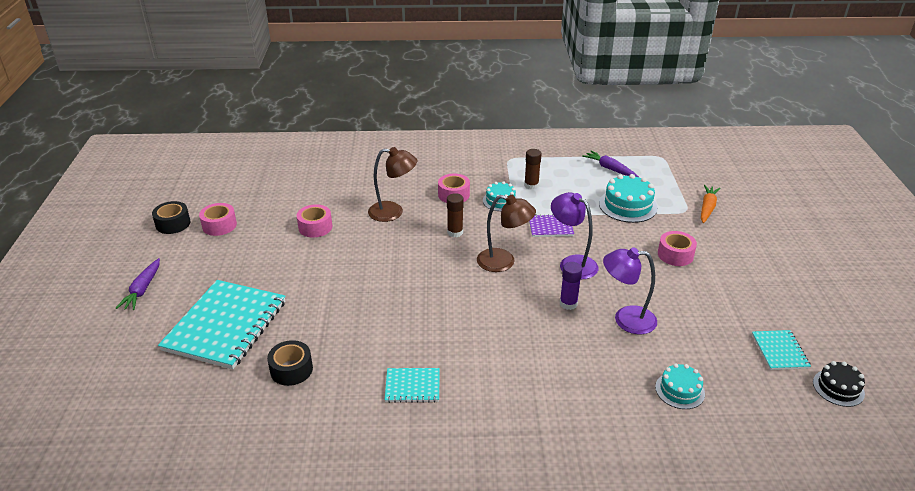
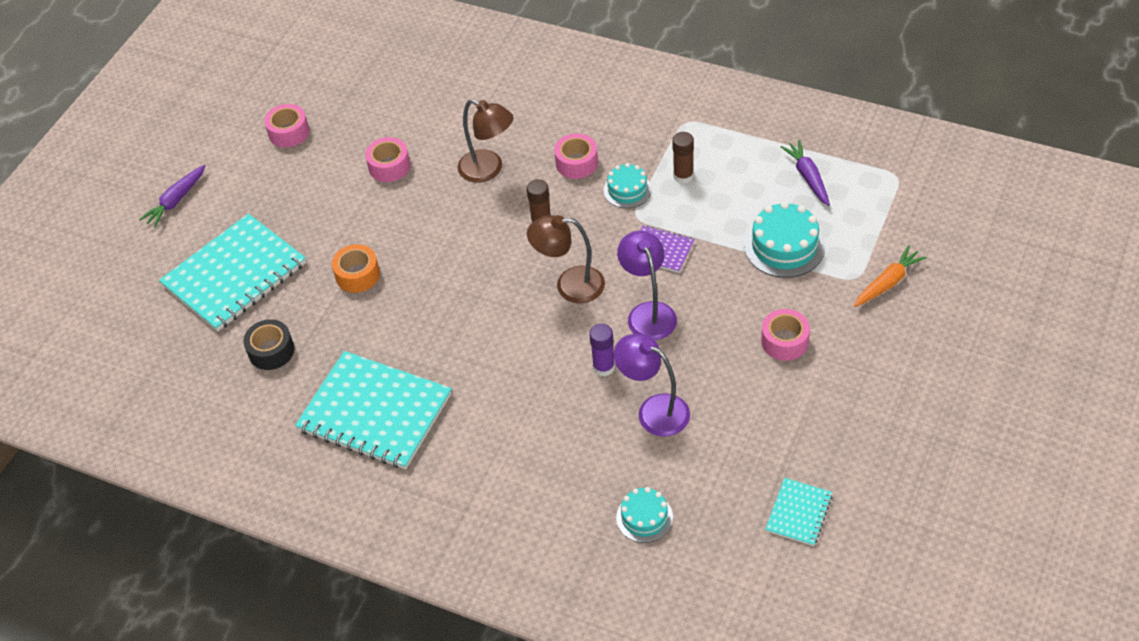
camera: 30 degrees right, 15 degrees up
black tape [152,201,191,234] -> none
turquoise notebook [385,368,440,403] -> turquoise notebook [295,351,452,470], size x2.11
brown lamp [477,195,536,272] -> brown lamp turned 135 degrees clockwise [527,215,605,303]
black cake [813,361,865,407] -> none
none -> orange tape [332,244,380,293]

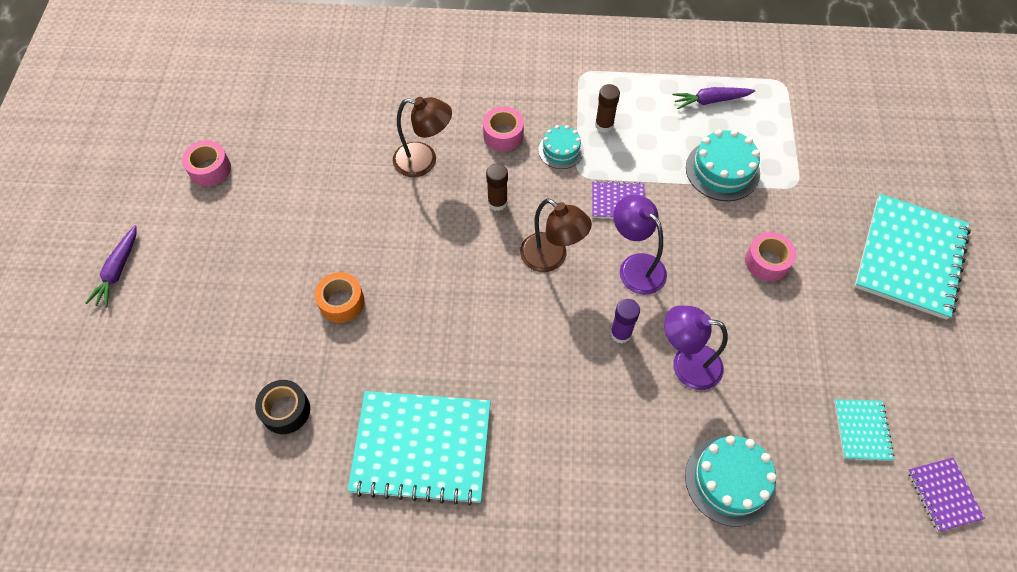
camera: 25 degrees left, 10 degrees up
turquoise notebook [159,214,306,332] -> turquoise notebook moved to [854,194,971,320]
pink tape [365,137,410,182] -> none
brown lamp [527,215,605,303] -> brown lamp turned 120 degrees counterclockwise [520,199,592,272]
turquoise cake [616,487,673,543] -> turquoise cake [685,436,777,526], size x1.60
purple carrot [780,140,830,206] -> purple carrot turned 60 degrees counterclockwise [672,87,755,109]
orange carrot [854,246,927,307] -> none
none -> purple notebook [908,458,985,532]

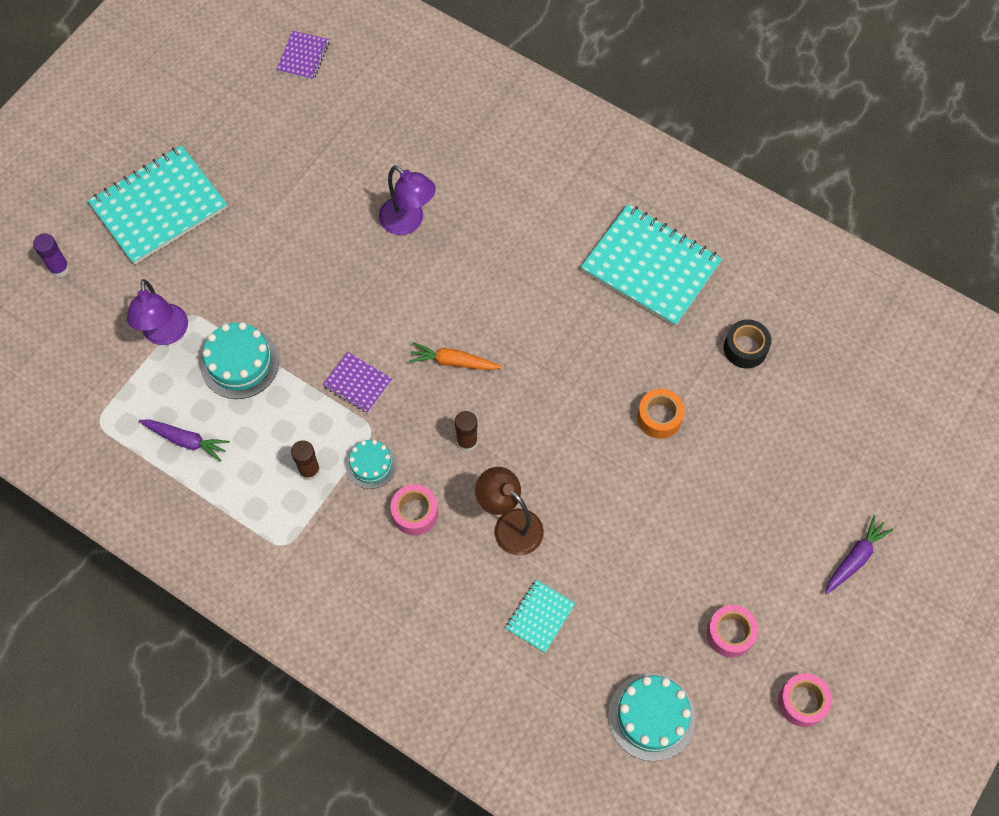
camera: 150 degrees left, 5 degrees up
brown lamp [520,199,592,272] -> orange carrot [409,342,502,370]
purple glue stick [610,299,640,344] -> purple glue stick moved to [33,233,70,277]
purple lamp [613,195,667,295] -> purple lamp moved to [127,279,188,345]
turquoise cake [685,436,777,526] -> turquoise cake moved to [608,673,696,761]
pink tape [745,232,796,281] -> pink tape moved to [778,673,832,727]
turquoise notebook [834,399,895,461] -> turquoise notebook moved to [506,580,576,653]

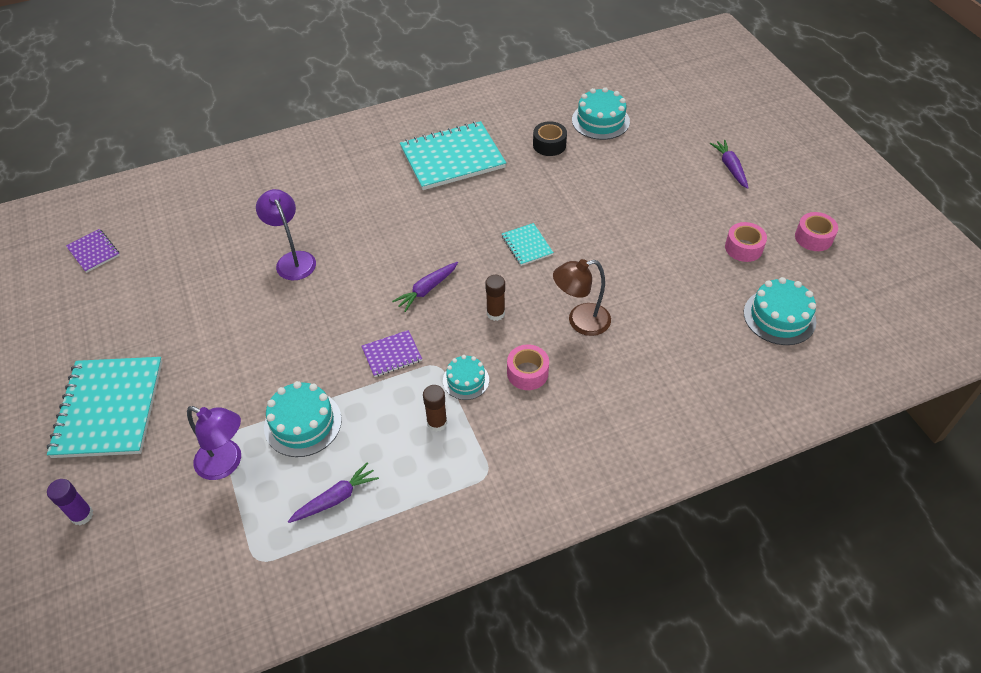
camera: 55 degrees left, 15 degrees down
purple lamp [379,165,436,235] -> purple lamp turned 105 degrees counterclockwise [256,189,316,280]
orange carrot [409,342,502,370] -> purple carrot [392,262,458,312]
turquoise notebook [506,580,576,653] -> turquoise notebook moved to [502,223,554,266]
orange tape [637,389,685,439] -> none
none -> turquoise cake [572,87,630,140]

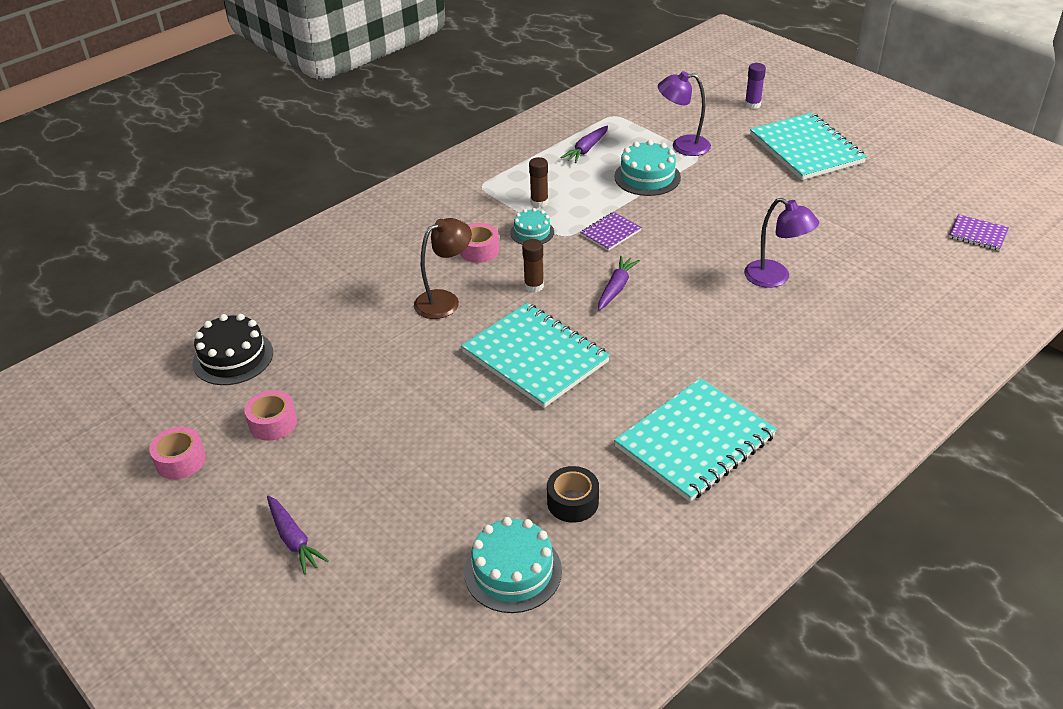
camera: 160 degrees right, 10 degrees down
turquoise notebook [502,223,554,266] -> turquoise notebook [461,303,610,408], size x2.11
turquoise cake [744,277,817,345] -> black cake [193,314,273,385]

